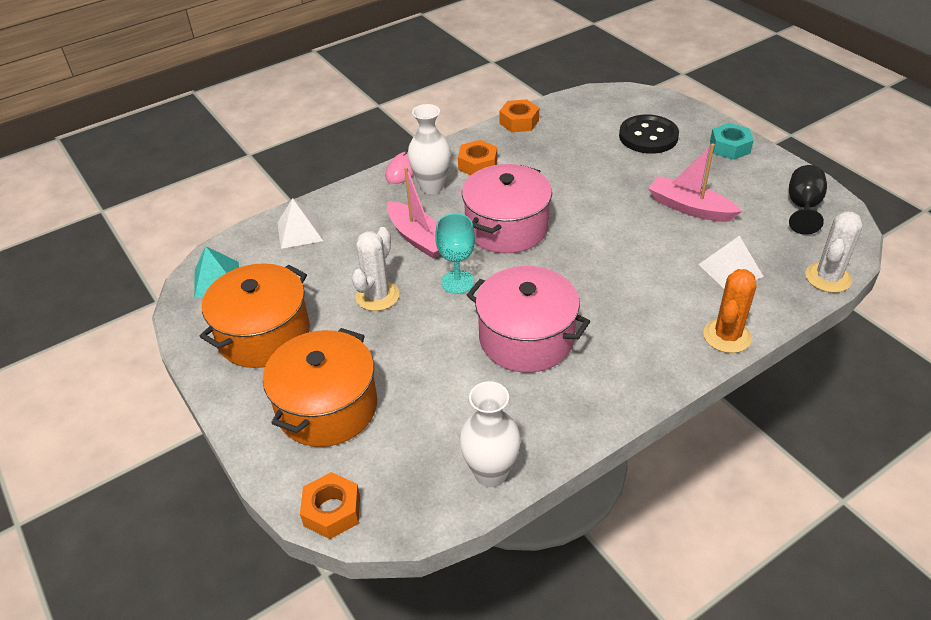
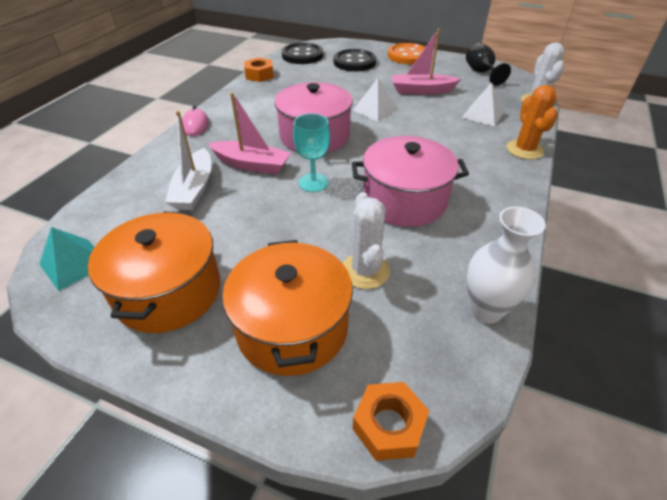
camera: 35 degrees left, 0 degrees up
white pyramid [277,198,323,249] -> white pyramid moved to [353,78,398,121]
white cactus [352,227,399,311] -> white cactus moved to [343,192,390,289]
white vase [408,104,451,194] -> none
orange nut [458,140,497,175] -> none
turquoise nut [710,123,754,160] -> orange button [388,43,425,65]
none -> white boat [165,111,211,210]
none -> black button [282,43,323,64]

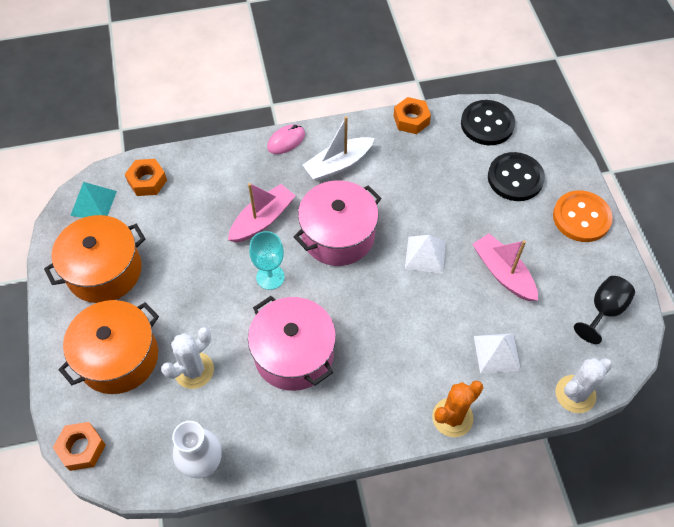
camera: 55 degrees right, 15 degrees up
white boat [165,111,211,210] -> white boat moved to [303,116,375,181]
pink boat [208,92,291,174] -> pink boat turned 120 degrees counterclockwise [228,183,296,243]
none -> orange nut [125,159,167,196]

